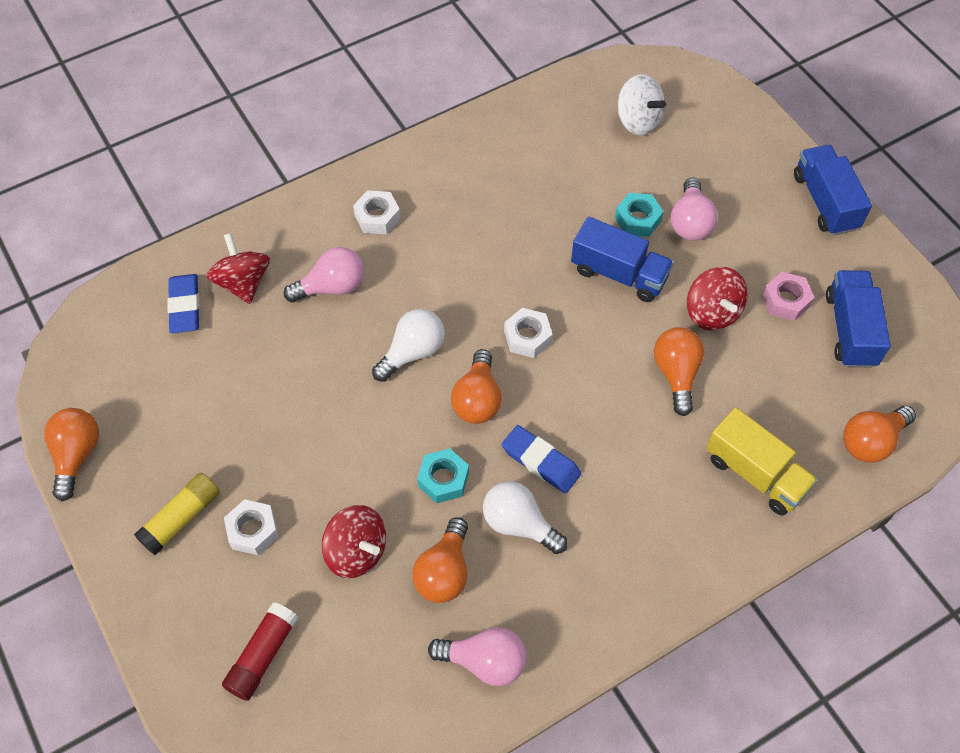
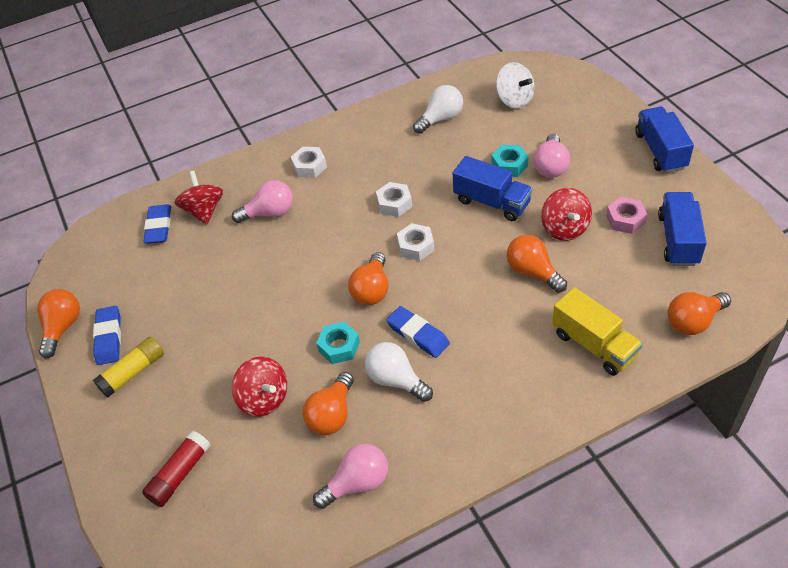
camera: 10 degrees right, 10 degrees down
white nut [224,499,279,555] -> white nut moved to [376,182,412,217]
white light bulb [372,309,445,382] -> white light bulb moved to [413,85,463,134]
pink light bulb [428,627,527,686] -> pink light bulb turned 45 degrees counterclockwise [313,444,388,509]
orange light bulb [654,327,704,416] -> orange light bulb turned 45 degrees counterclockwise [507,235,567,293]
none -> blue eraser [93,306,121,365]

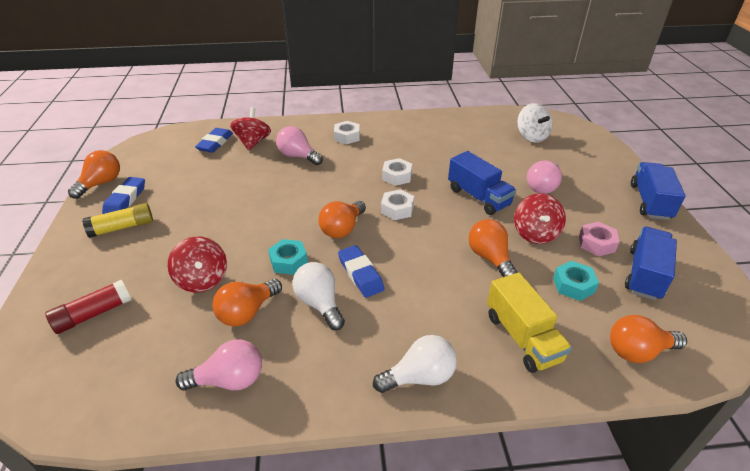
camera: 15 degrees right, 10 degrees down
pink light bulb [232,180,293,223] -> pink light bulb turned 150 degrees counterclockwise [276,126,323,165]
white light bulb [413,85,463,134] -> white light bulb moved to [373,335,457,393]
turquoise nut [492,145,528,177] -> turquoise nut moved to [553,261,599,301]

